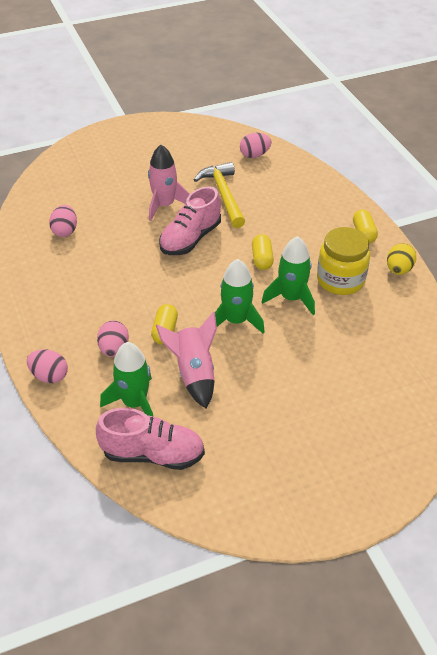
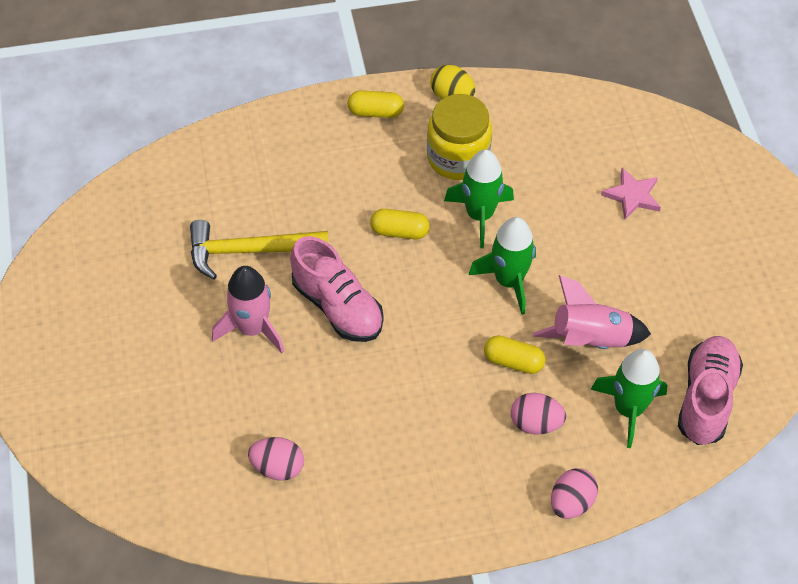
camera: 80 degrees left, 10 degrees up
pink egg [240,133,271,158] -> none
none -> pink star [601,168,661,220]

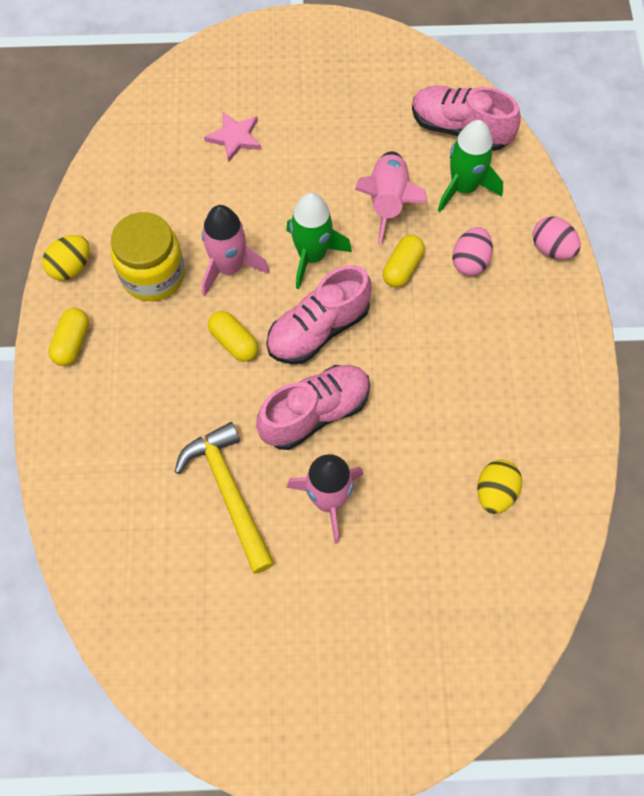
camera: 80 degrees left, 10 degrees up
yellow hammer [190,220,328,280] -> yellow hammer turned 150 degrees clockwise [174,422,275,574]
pink egg [248,437,304,481] -> yellow egg [477,460,522,514]
yellow capsule [370,209,430,239] -> yellow capsule turned 60 degrees counterclockwise [208,311,258,362]
green rocket [444,149,514,248] -> pink rocket [202,205,270,296]
none -> pink shoe [266,265,372,364]

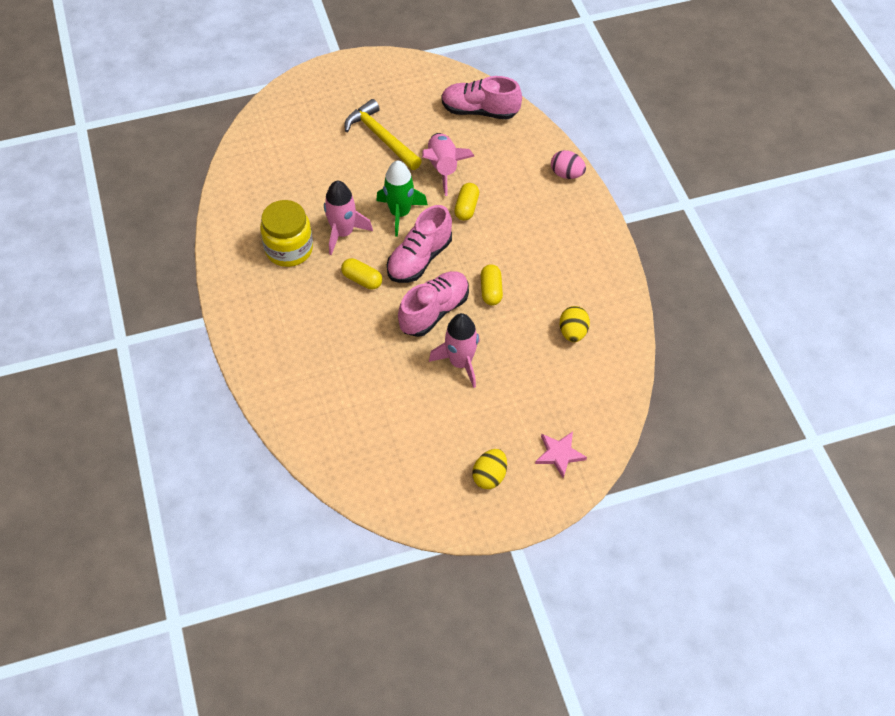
camera: 15 degrees left, 10 degrees down
yellow egg [42,235,89,281] -> yellow egg moved to [472,449,507,489]
yellow capsule [48,308,89,366] -> yellow capsule moved to [481,264,503,306]
yellow hammer [174,422,275,574] -> yellow hammer moved to [345,99,422,170]
pink star [204,111,262,162] -> pink star moved to [535,432,587,478]
green rocket [438,120,503,212] -> none
pink egg [452,227,493,276] -> none

